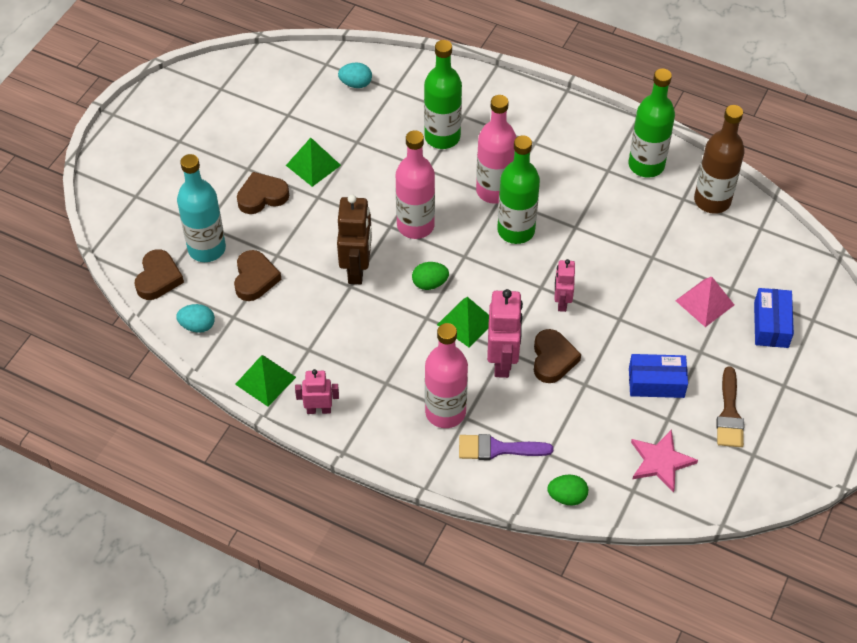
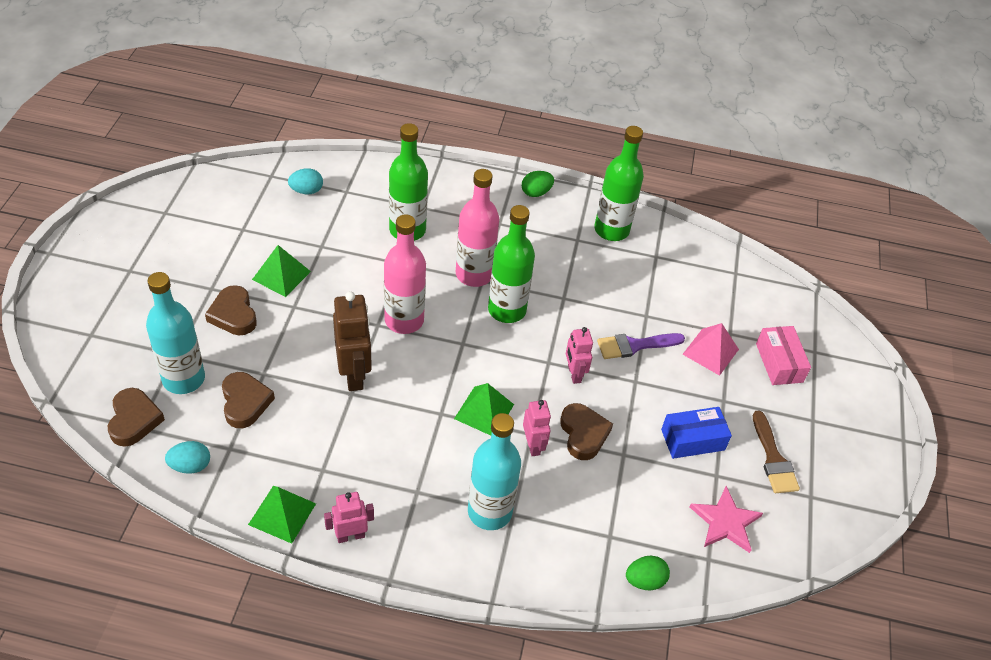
camera: 20 degrees left, 5 degrees down
brown heart [237,172,289,214] -> brown heart turned 75 degrees counterclockwise [205,285,257,335]
green egg [412,262,449,290] -> green egg moved to [522,171,554,197]
pink bottle [425,323,468,428] -> turquoise bottle [468,413,521,530]
purple brush [459,434,553,460] -> purple brush moved to [597,333,685,359]
pink robot [487,289,523,378] -> pink robot [523,400,551,456], size x0.60
brown bottle [694,105,745,214] -> none
blue box [754,288,794,348] -> pink box [756,326,811,385]

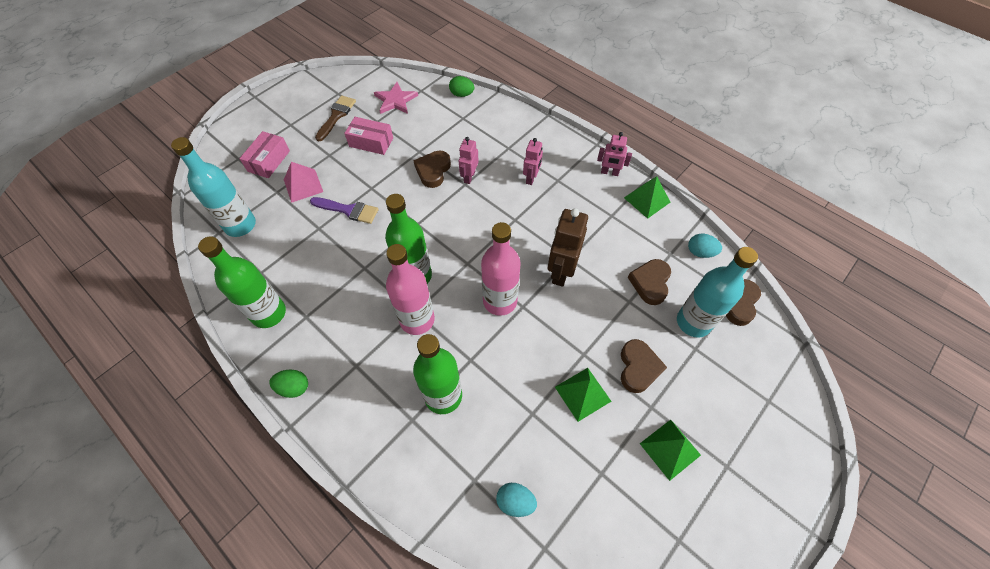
camera: 145 degrees left, 10 degrees up
green pyramid [454,383,514,436] -> green pyramid moved to [640,420,701,481]
turquoise bottle [468,413,521,530] -> turquoise bottle moved to [171,137,256,237]
pink robot [566,327,593,384] -> pink robot moved to [523,138,543,185]
blue box [661,407,732,459] -> pink box [344,117,393,155]

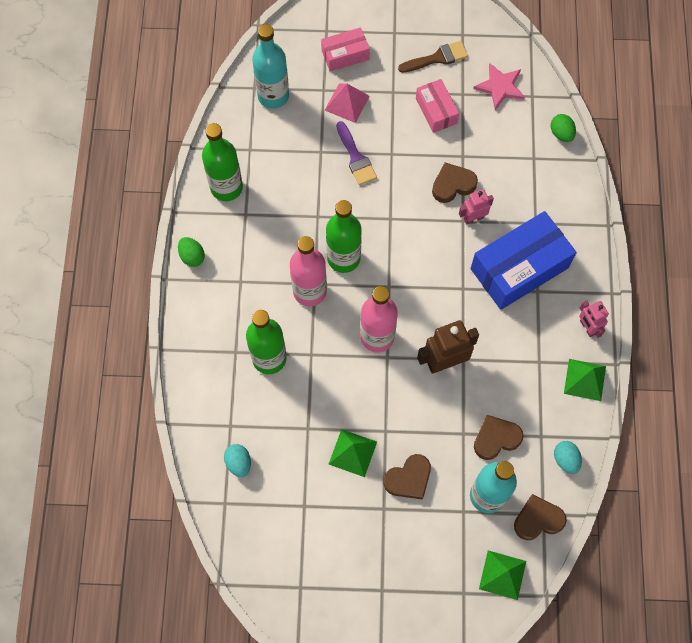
camera: 50 degrees right, 10 degrees up
pink robot [523,138,543,185] -> blue box [471,211,577,310]
green pyramid [640,420,701,481] -> green pyramid moved to [479,550,526,600]

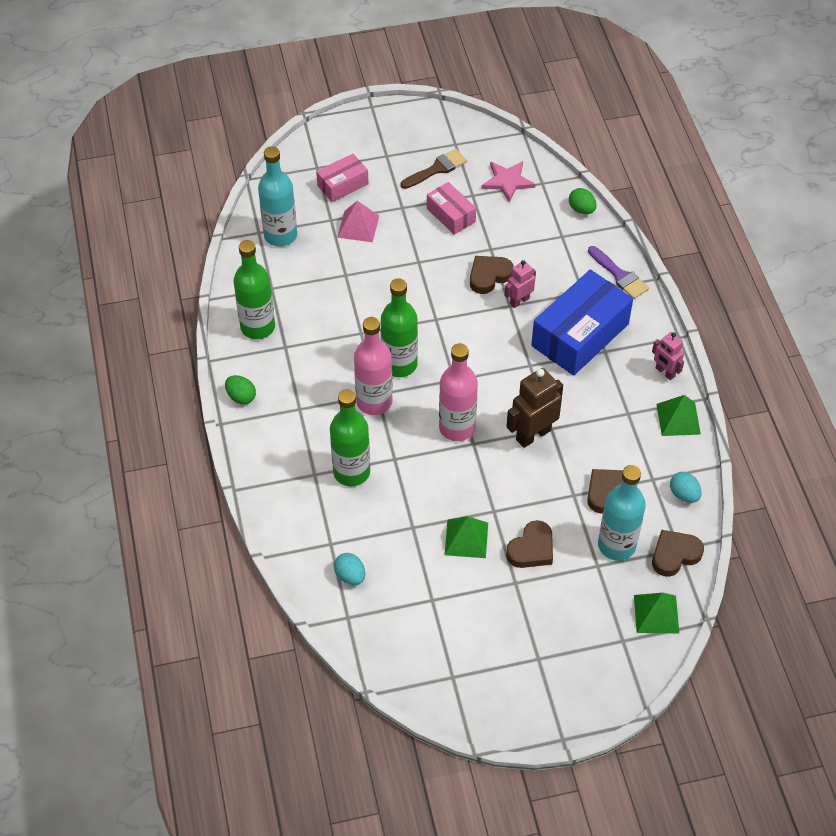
camera: 15 degrees left, 15 degrees down
purple brush [336,121,377,185] -> purple brush moved to [588,246,649,299]

